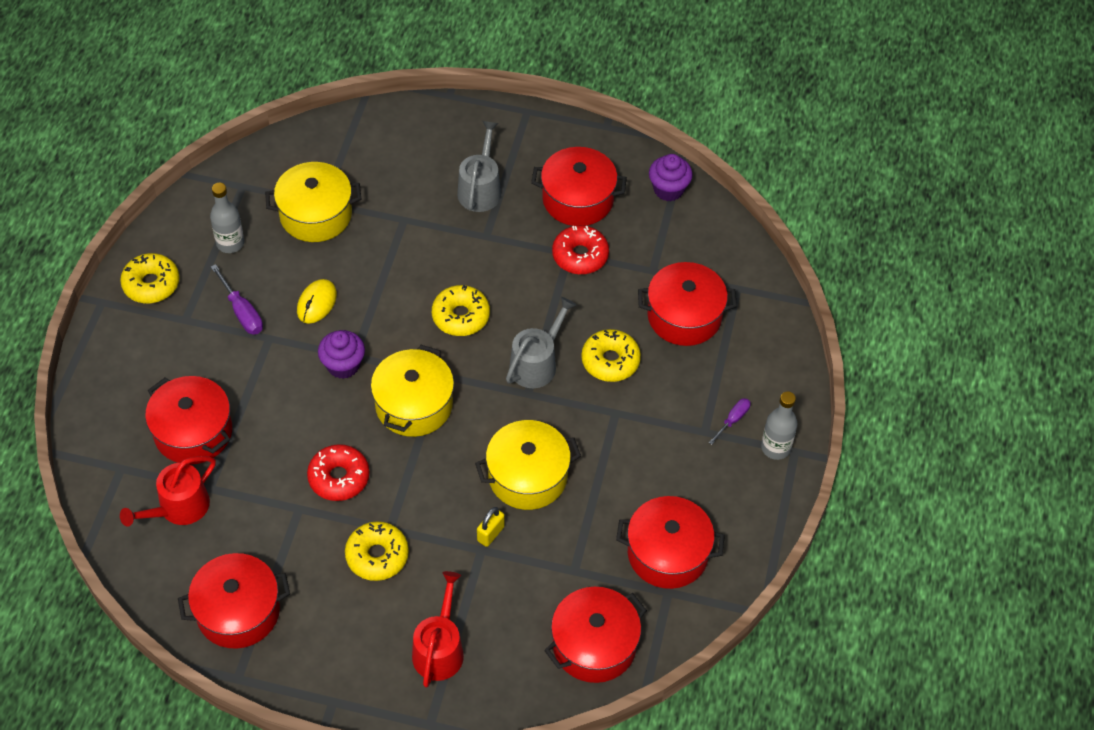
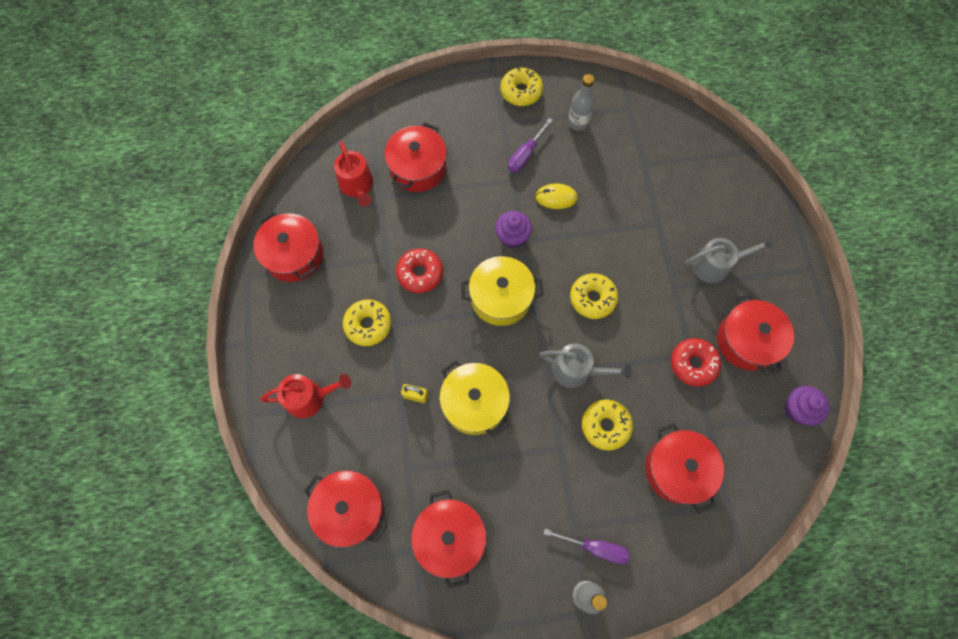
camera: 70 degrees right, 15 degrees up
red watering can [120,456,216,527] -> red watering can turned 135 degrees counterclockwise [334,141,373,206]
yellow pot [265,162,361,242] -> none
purple screwdriver [709,398,750,445] -> purple screwdriver [544,529,630,564], size x1.53

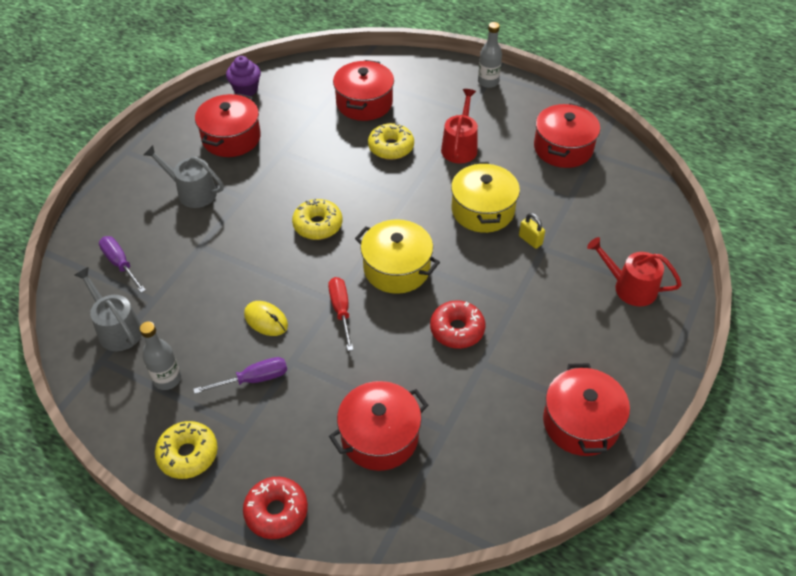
camera: 145 degrees left, 20 degrees down
red pot [304,470,388,548] -> none
red watering can [334,141,373,206] -> red watering can moved to [441,89,478,164]
yellow donut [343,299,391,346] -> none
purple cupcake [495,211,532,248] -> red screwdriver [328,277,353,351]
grey watering can [539,343,632,388] -> grey watering can moved to [74,267,142,351]
purple screwdriver [544,529,630,564] -> purple screwdriver moved to [99,236,146,293]
red donut [671,338,721,387] -> red donut moved to [243,477,308,539]

